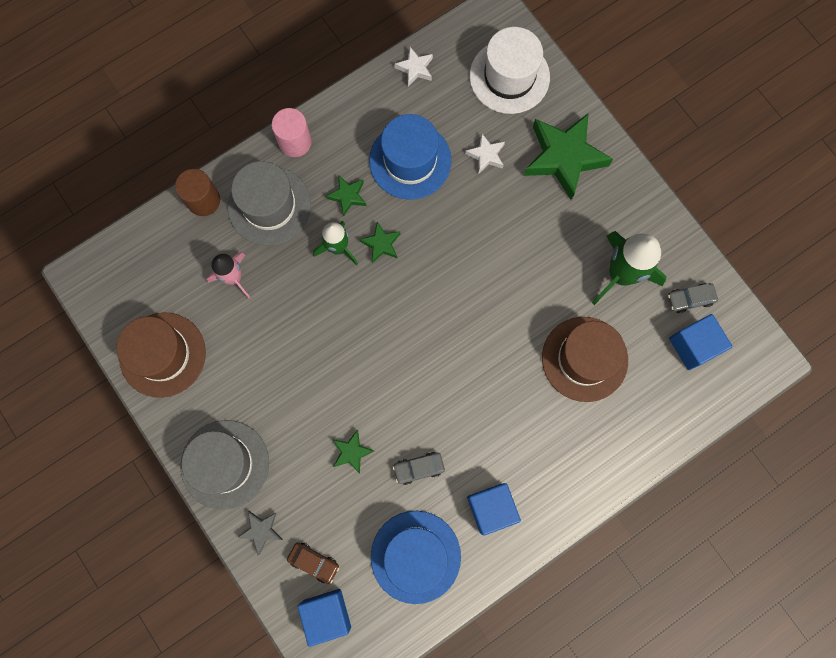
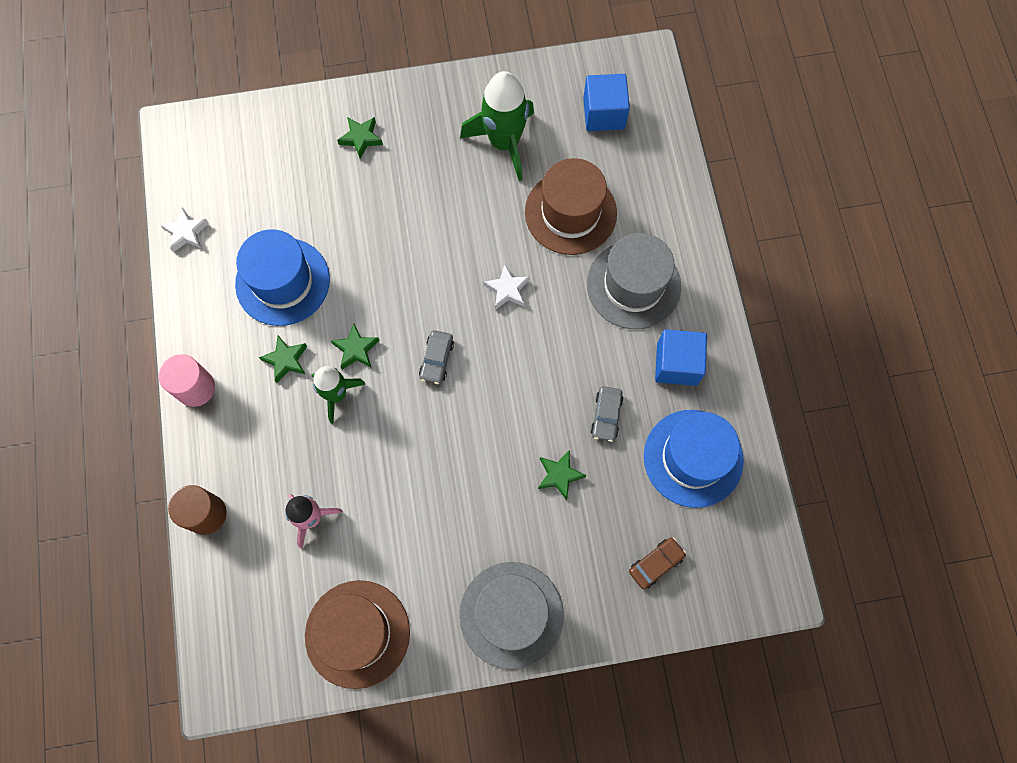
camera: 65 degrees left, 5 degrees down
grey hat [228,161,311,246] -> grey hat moved to [587,233,681,329]
grey star [237,511,283,555] -> none
blue cube [298,589,351,647] -> none
white star [465,133,505,174] -> white star moved to [483,264,530,310]
white hat [469,27,550,114] -> none
green star [524,113,613,200] -> green star [337,117,383,159], size x0.47
grey car [668,283,718,313] -> grey car moved to [419,330,454,384]

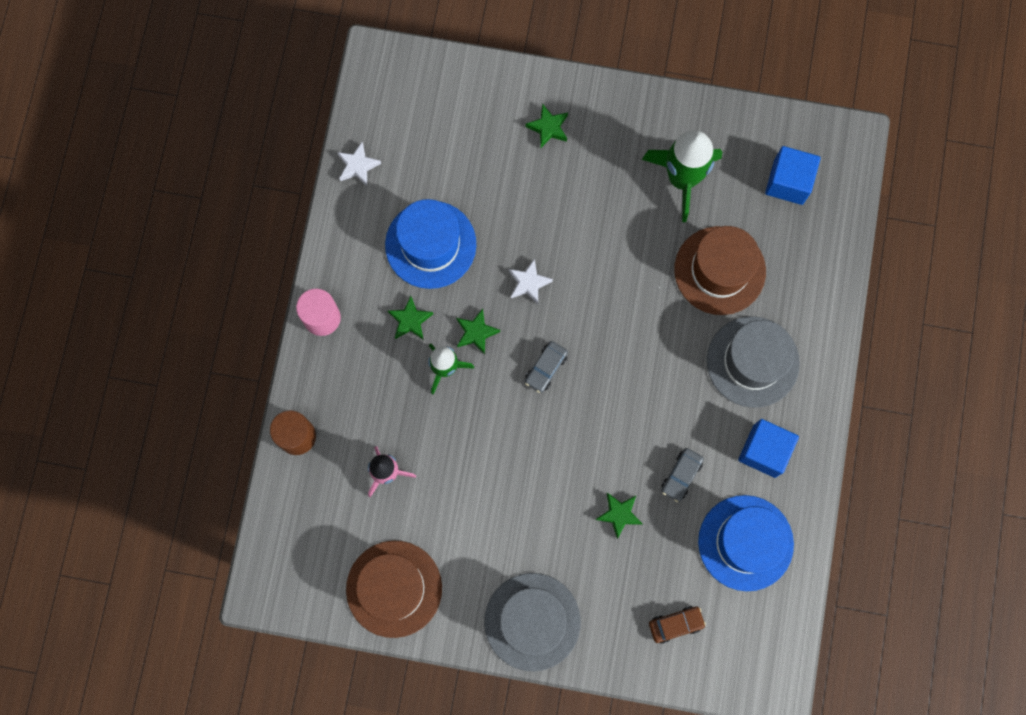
camera: 20 degrees right, 5 degrees up
white star [483,264,530,310] -> white star moved to [509,259,553,304]

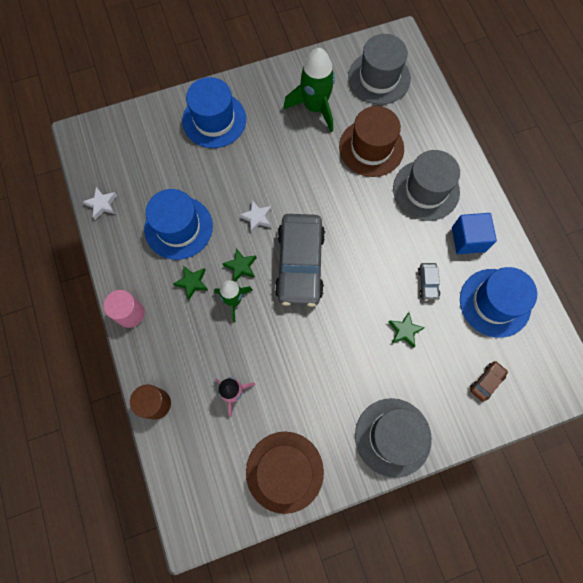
camera: 30 degrees left, 5 degrees down
green star [525,103,568,148] -> blue hat [182,77,246,148]
grey car [525,341,568,393] -> grey car [275,214,325,307], size x2.42
blue cube [765,146,821,205] -> grey hat [348,34,411,105]

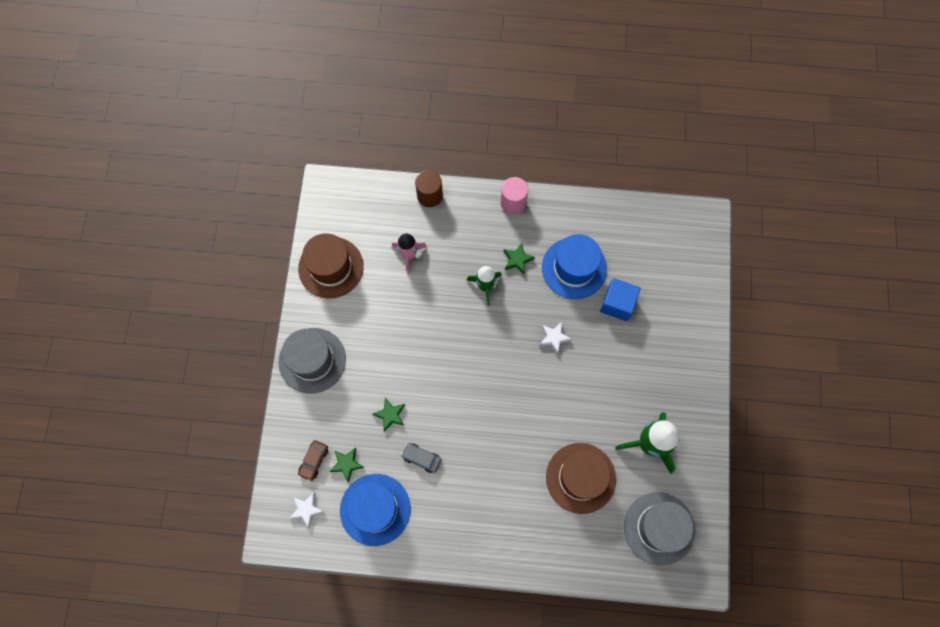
camera: 115 degrees right, 0 degrees up
white star [83,187,117,220] -> white star moved to [289,493,324,528]
blue hat [182,77,246,148] -> none
green star [222,248,257,282] -> green star moved to [329,448,364,482]
grey car [275,214,325,307] -> none
grey hat [393,150,460,221] -> none
blue cube [452,213,497,254] -> blue cube moved to [600,278,641,321]
brown car [470,361,508,402] -> brown car turned 45 degrees clockwise [298,440,328,481]

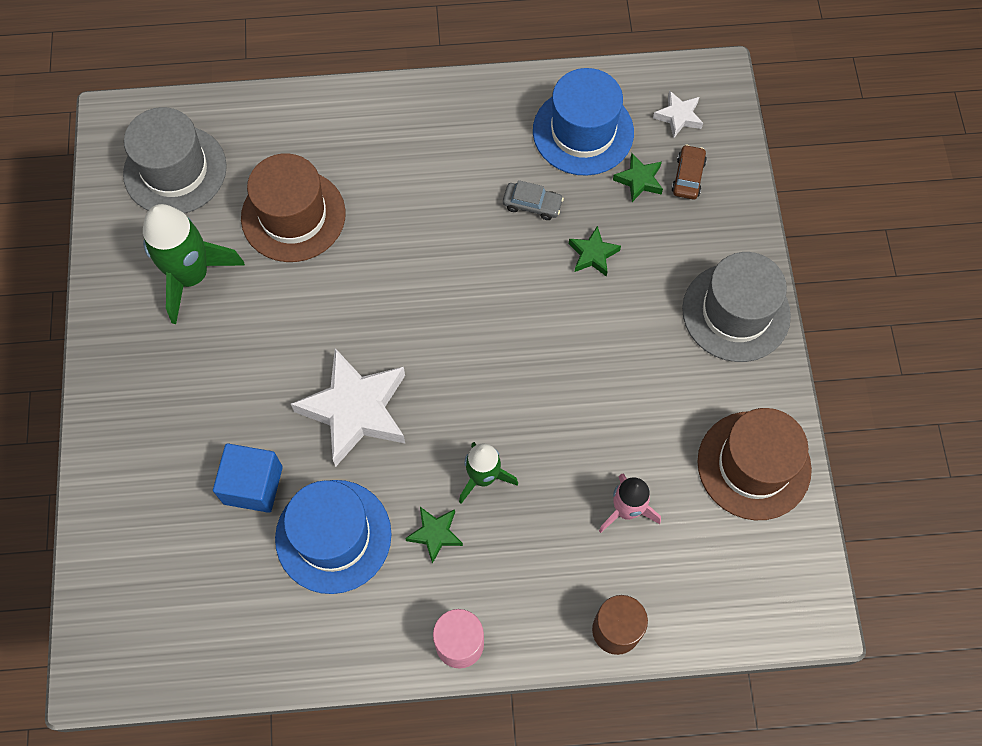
camera: 170 degrees right, 5 degrees down
white star [539,322,572,355] -> white star [291,348,405,467], size x2.13

